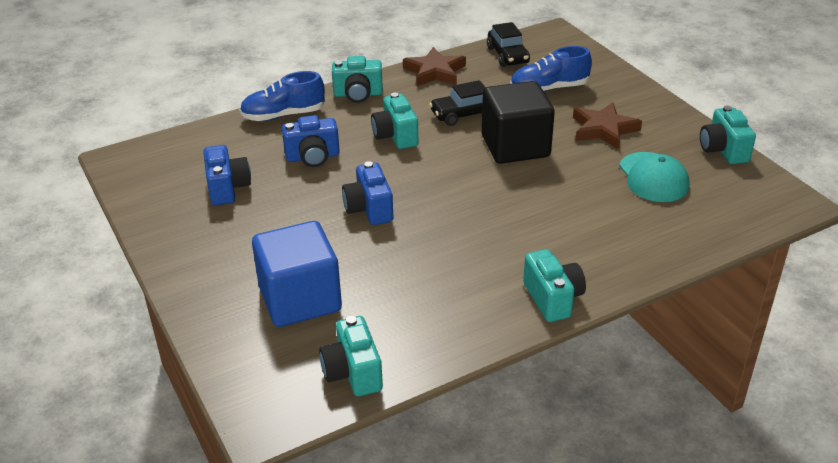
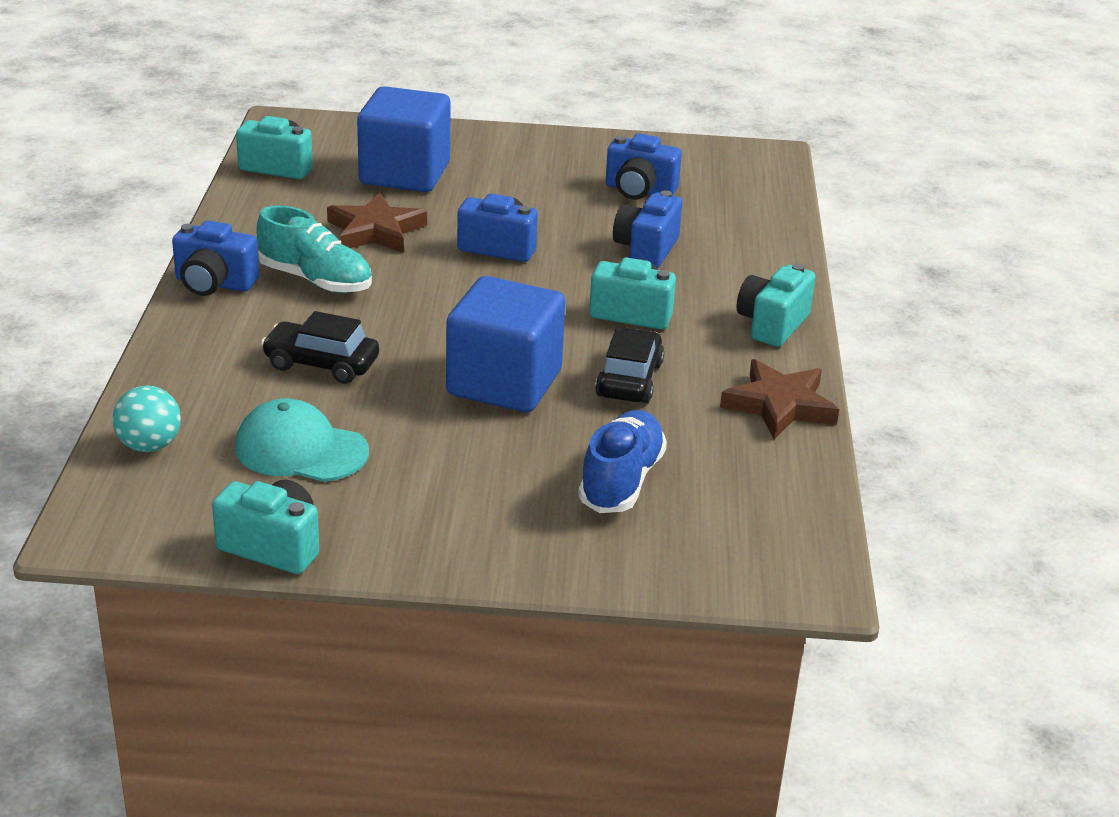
camera: 120 degrees right, 5 degrees down
blue shoe [240,71,325,121] -> none
black cube [482,81,555,164] -> blue cube [446,276,565,412]
black car [487,22,530,67] -> black car moved to [261,311,379,383]
turquoise camera [523,249,586,322] -> blue camera [172,220,259,296]
brown star [573,102,642,150] -> brown star moved to [327,192,427,253]
none -> turquoise ball [112,386,181,452]
none -> turquoise shoe [257,205,372,293]

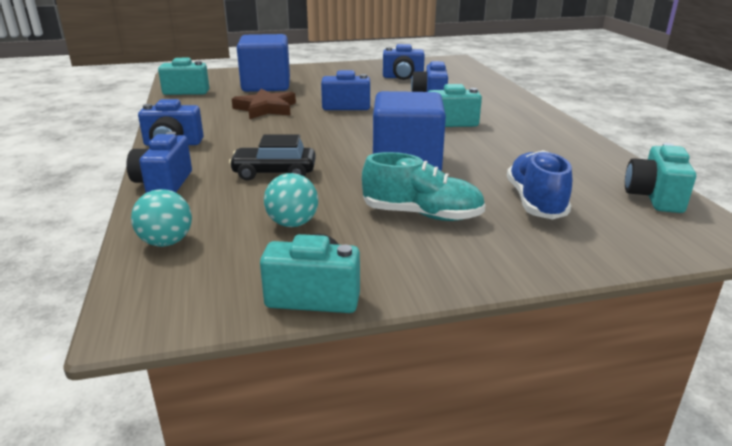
camera: 15 degrees left, 5 degrees down
turquoise cap [235,398,369,482] -> turquoise ball [264,173,318,227]
turquoise shoe [257,205,372,293] -> turquoise shoe moved to [362,152,486,221]
black car [595,328,664,403] -> none
brown star [720,359,839,439] -> none
turquoise camera [736,263,815,347] -> turquoise camera moved to [625,143,696,213]
none -> blue camera [126,131,192,193]

